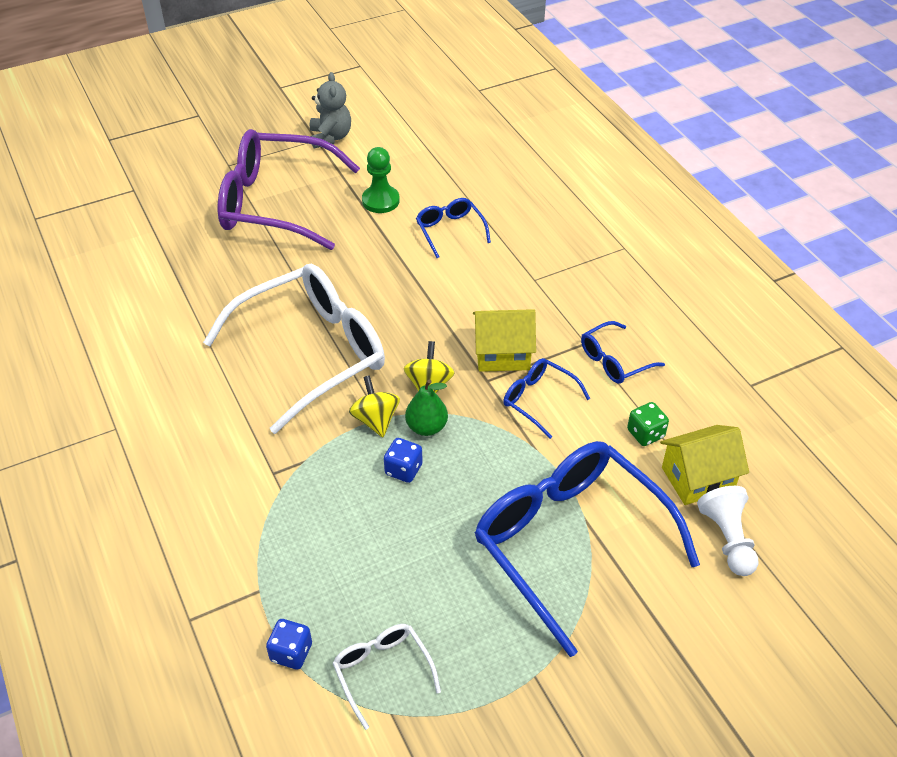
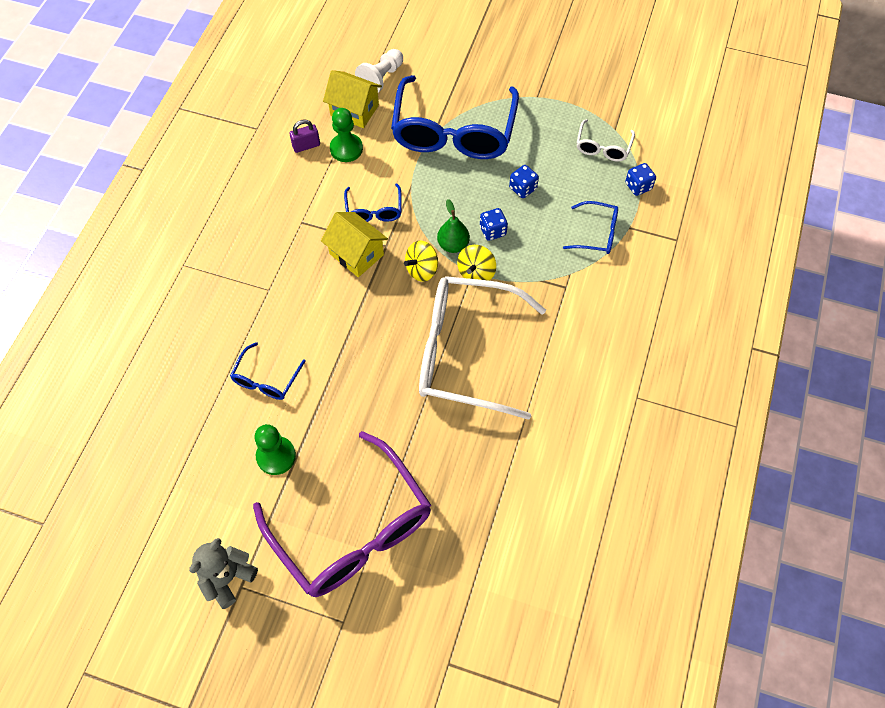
camera: 135 degrees left, 15 degrees up
blue glasses [581,321,665,384] -> blue glasses moved to [563,201,618,254]
green dice [627,402,669,446] -> green pawn [330,108,363,162]
none -> purple padlock [290,119,320,153]
none -> blue dice [509,165,539,198]

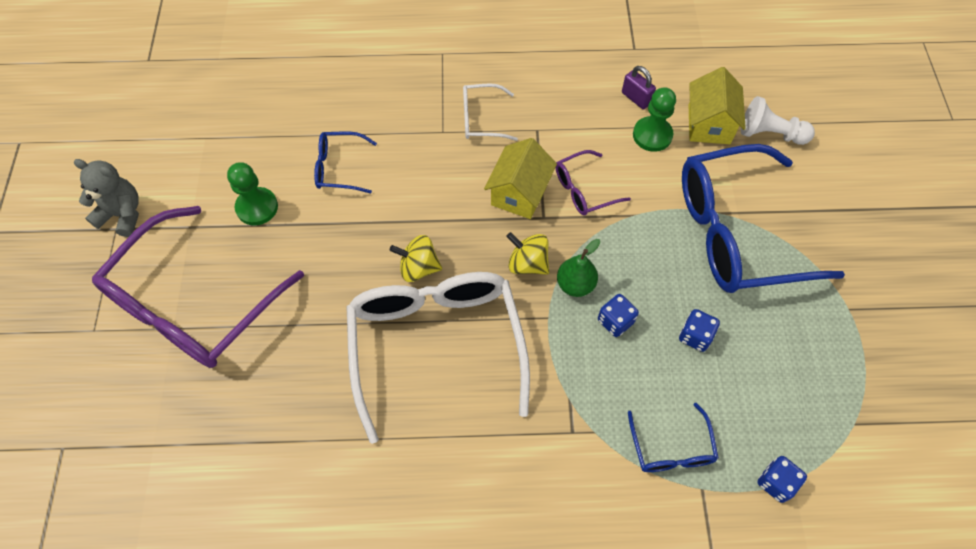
camera: 70 degrees right, 0 degrees up
blue glasses [344,183,402,222] -> purple glasses [555,150,631,216]
yellow spinning top [457,245,496,281] -> yellow spinning top moved to [390,235,442,282]
white glasses [577,119,635,161] -> white glasses moved to [463,84,518,141]

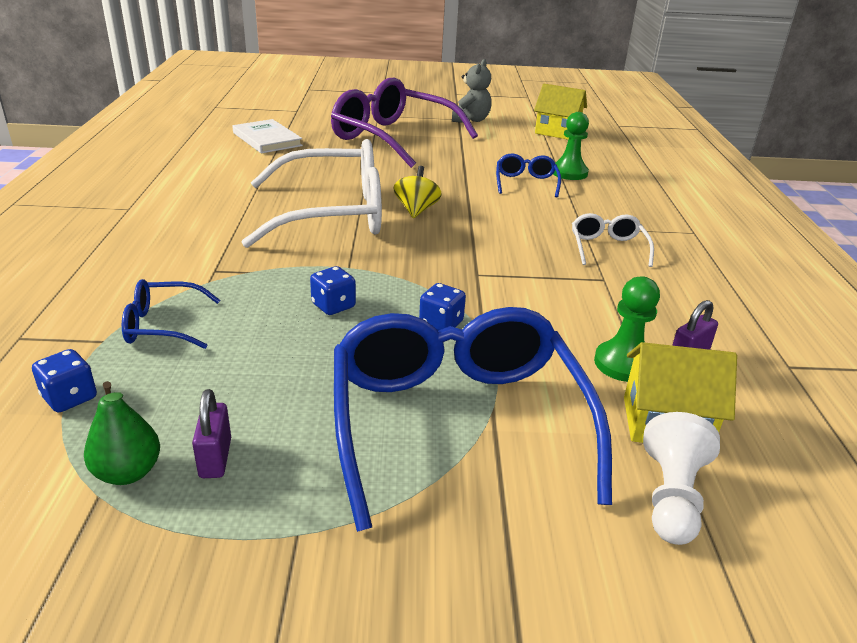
camera: 90 degrees right, 30 degrees down
green pawn [227,162,278,226] -> green pawn moved to [553,112,589,180]
yellow house [484,138,557,219] -> yellow house moved to [534,84,587,139]
yellow spinning top [506,232,549,275] -> none
purple glasses [555,150,631,216] -> none
green pear [557,239,600,297] -> green pear moved to [84,381,160,485]
blue dice [679,309,720,352] -> blue dice moved to [419,283,466,331]
none -> purple padlock [192,389,231,478]
none -> white book [232,119,303,154]

